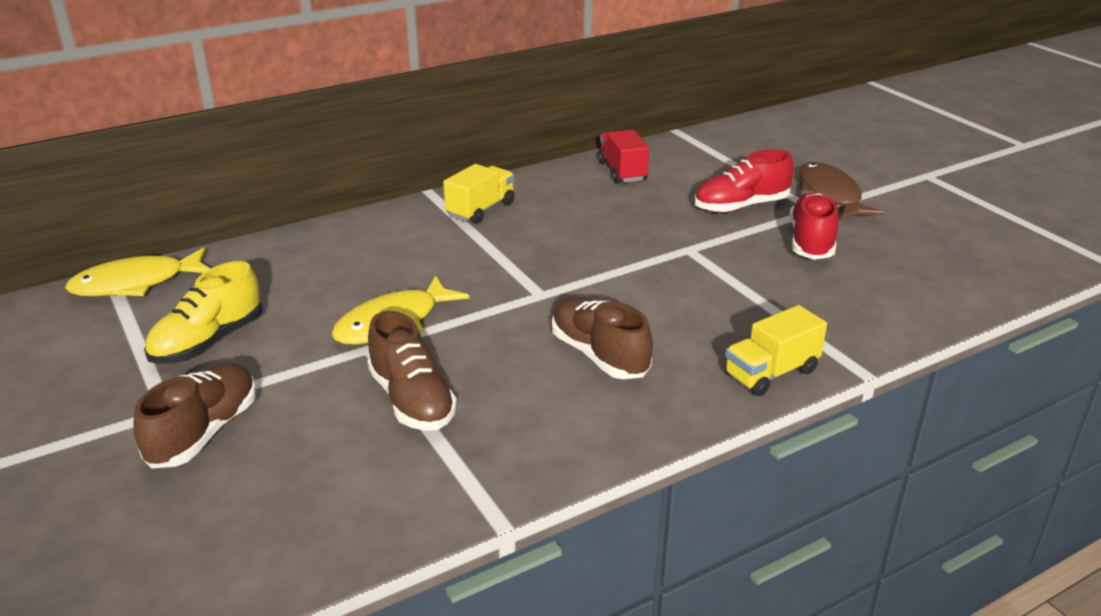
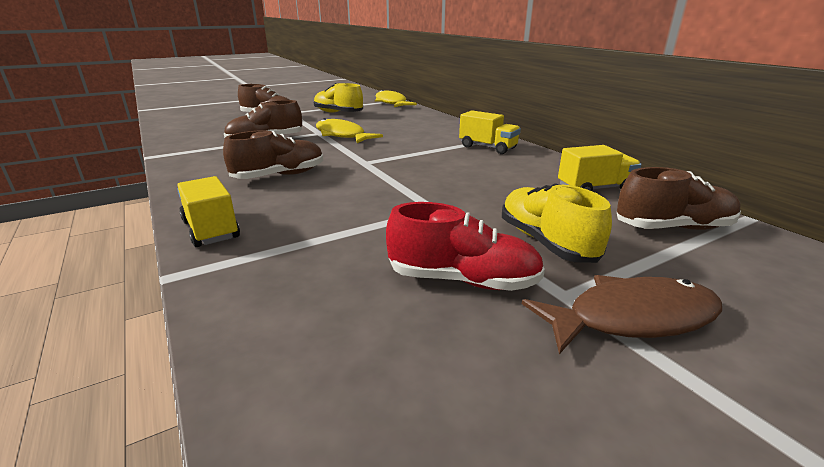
camera: 90 degrees right, 5 degrees down
red truck [598,130,649,184] -> yellow truck [558,145,642,191]
red shoe [694,149,794,213] -> yellow shoe [502,183,612,263]
none -> brown shoe [617,167,741,230]

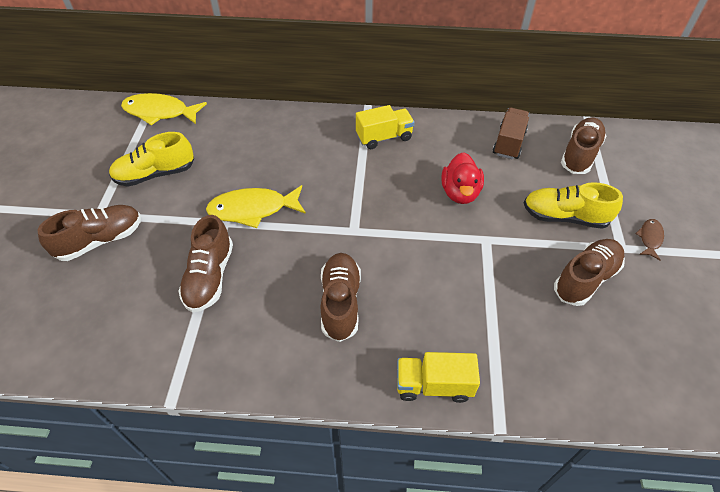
camera: 55 degrees left, 25 degrees up
red shoe [386,202,545,291] -> brown shoe [554,239,625,306]
brown fish [522,275,722,354] -> brown fish [635,219,664,260], size x0.51
yellow truck [558,145,642,191] -> brown truck [493,108,529,159]
none -> red duck [441,152,484,204]

